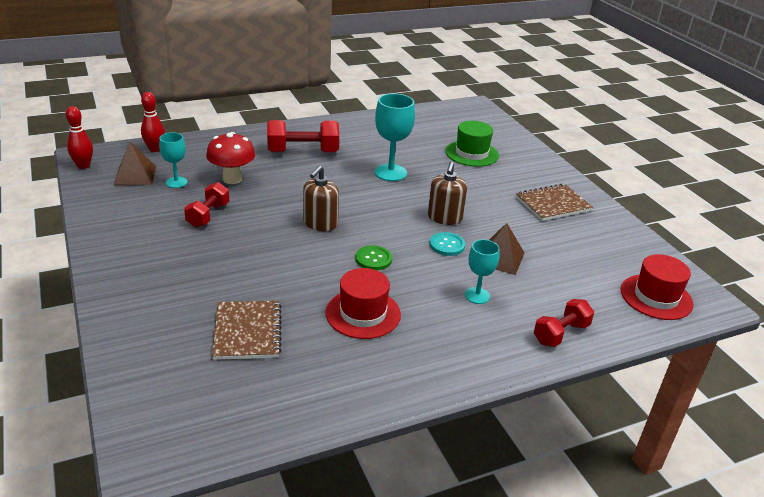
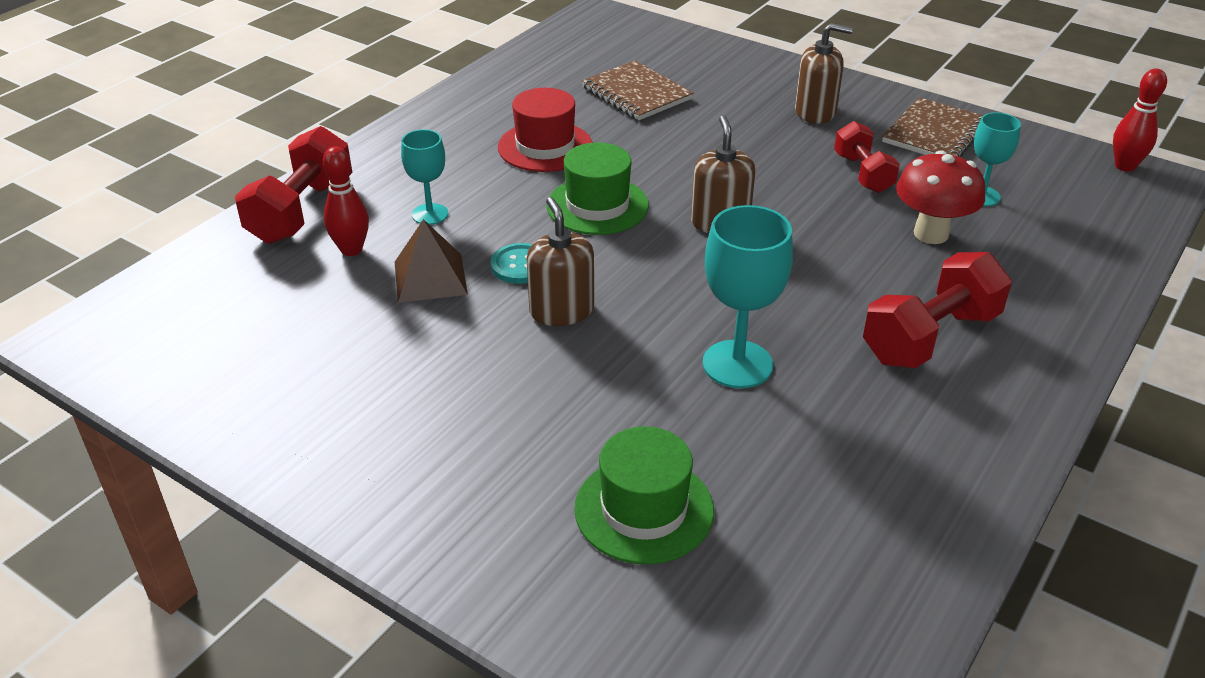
camera: 150 degrees right, 5 degrees up
brown pyramid [114,142,156,185] -> none
red bowling pin [141,92,165,152] -> red bowling pin moved to [323,146,369,256]
green button [355,245,392,270] -> green hat [547,143,649,235]
brown notebook [516,183,593,221] -> brown notebook moved to [882,97,983,157]
red dumbbell [534,299,594,347] -> red dumbbell [235,126,353,244], size x1.55
red hat [621,254,693,320] -> none
none -> brown soap dispenser [795,23,853,124]

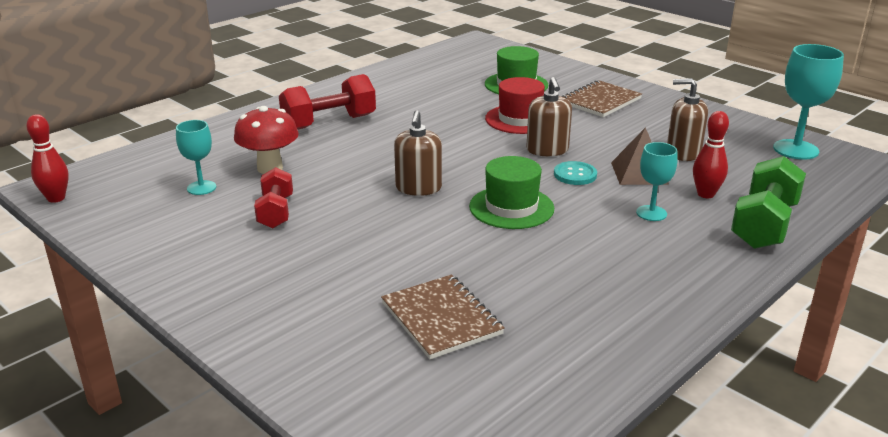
camera: 170 degrees left, 10 degrees down
red dumbbell [235,126,353,244] -> green dumbbell [731,156,806,249]
red hat [498,88,592,172] -> red hat moved to [485,77,545,134]
turquoise goblet [703,205,793,388] -> turquoise goblet moved to [773,44,844,160]
brown soap dispenser [795,23,853,124] -> brown soap dispenser moved to [667,78,708,161]
brown notebook [882,97,983,157] -> brown notebook moved to [561,80,642,117]

